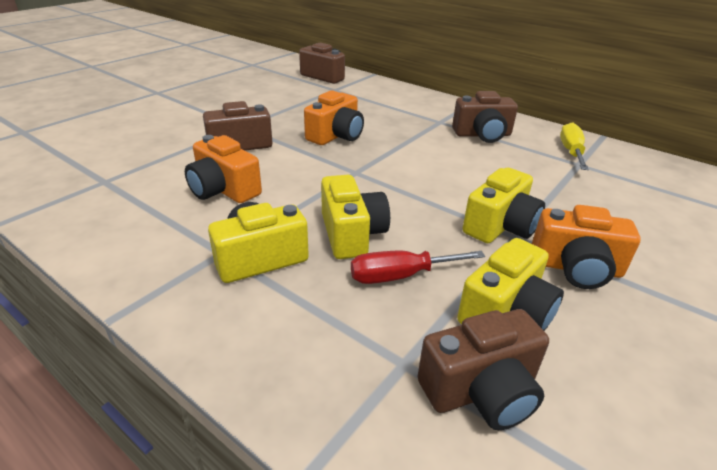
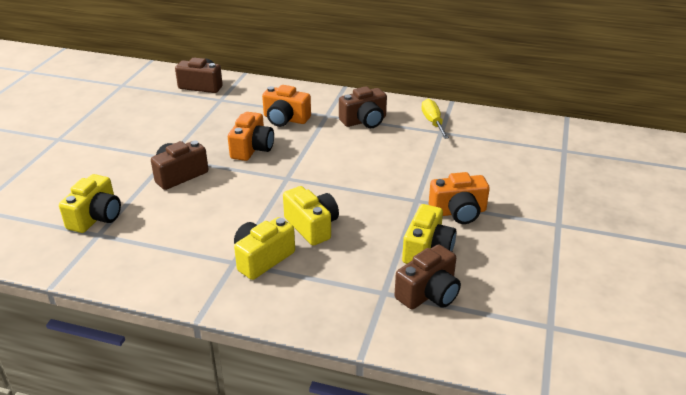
camera: 20 degrees left, 0 degrees up
orange camera [185,135,262,203] -> orange camera moved to [262,85,311,127]
red screwdriver [351,250,485,284] -> none
yellow camera [463,167,545,243] -> yellow camera moved to [59,174,121,233]

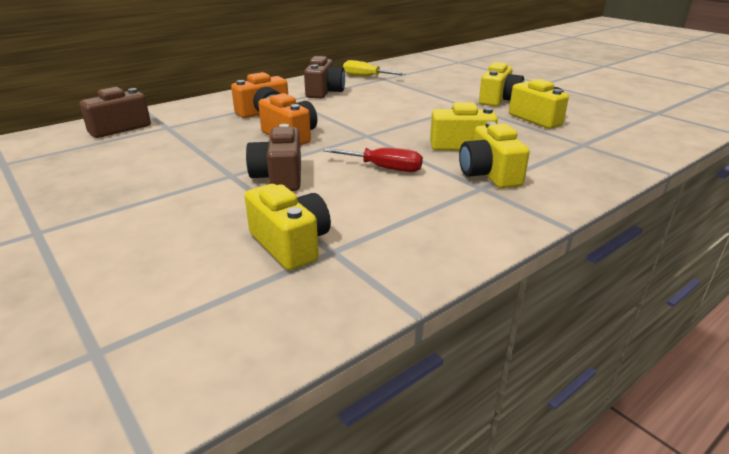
camera: 55 degrees left, 5 degrees down
brown camera [395,244,461,309] -> none
orange camera [429,172,490,224] -> yellow camera [479,62,524,106]
none -> red screwdriver [323,147,423,172]

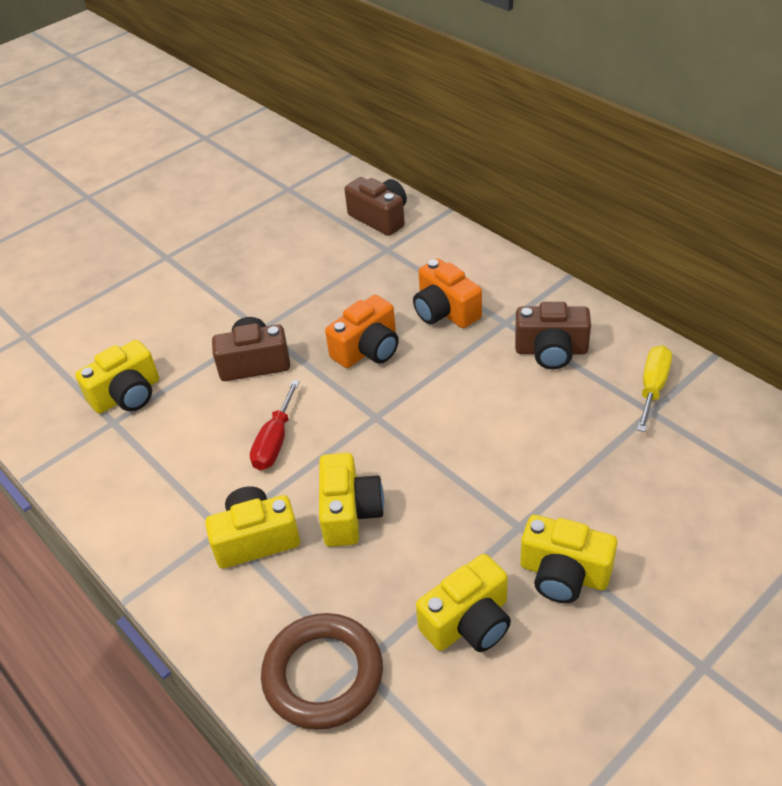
camera: 90 degrees right, 15 degrees up
none -> brown ring [261,613,383,730]

